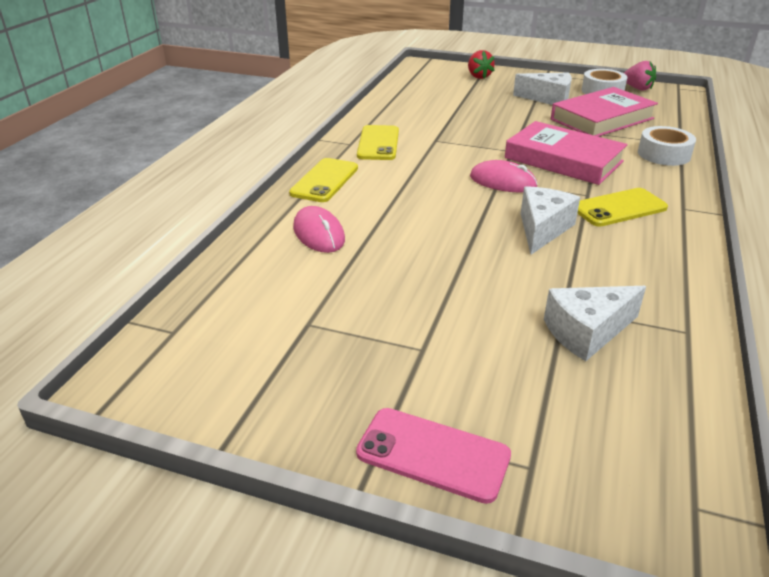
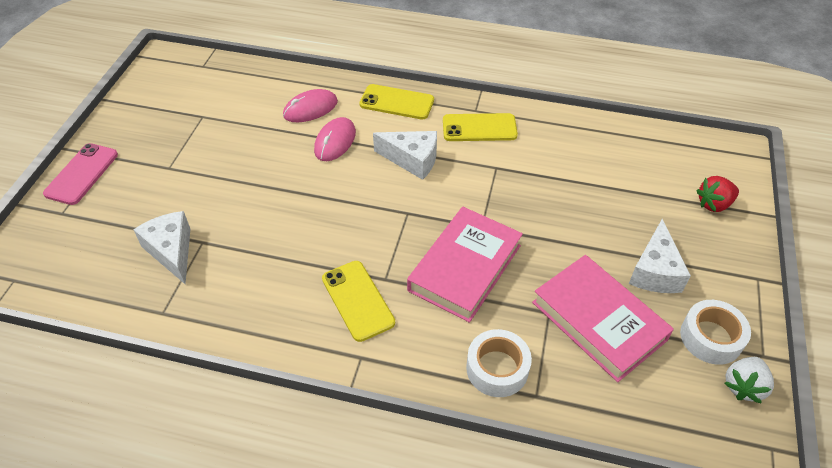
camera: 85 degrees right, 15 degrees up
pink mouse [470,160,538,192] -> pink mouse moved to [314,117,356,161]
white cheese [521,186,580,254] -> white cheese moved to [373,131,437,180]
pink strawberry [624,61,656,91] -> white strawberry [724,357,774,403]

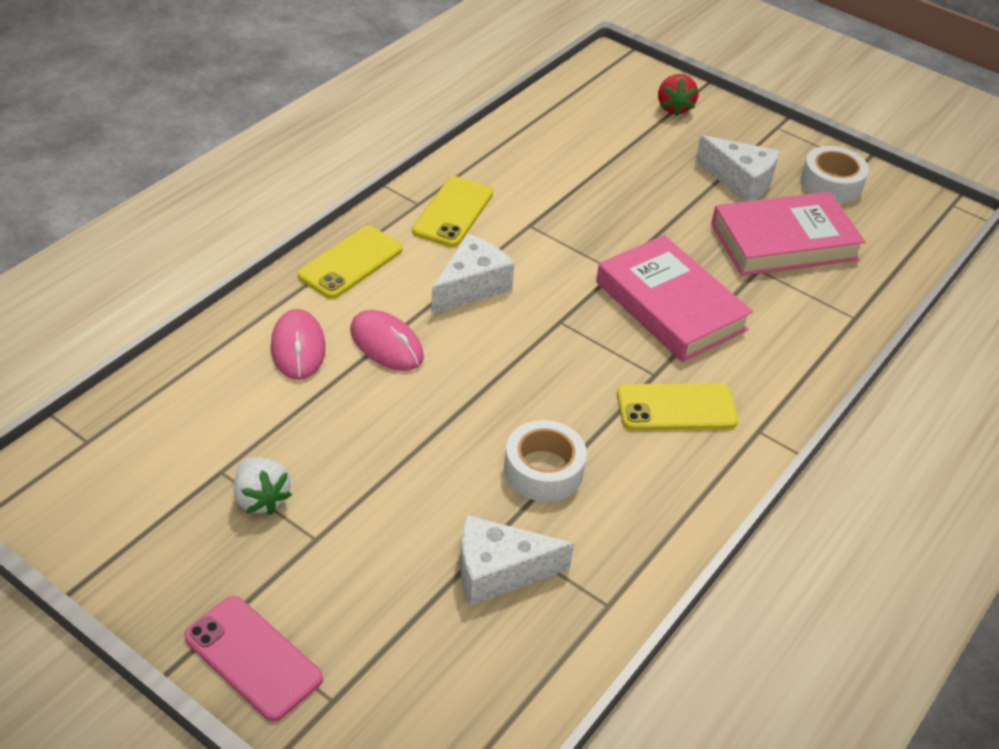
camera: 70 degrees left, 5 degrees down
white tape [466,329,532,397] -> white tape moved to [504,420,587,502]
white strawberry [724,357,774,403] -> white strawberry moved to [234,457,292,515]

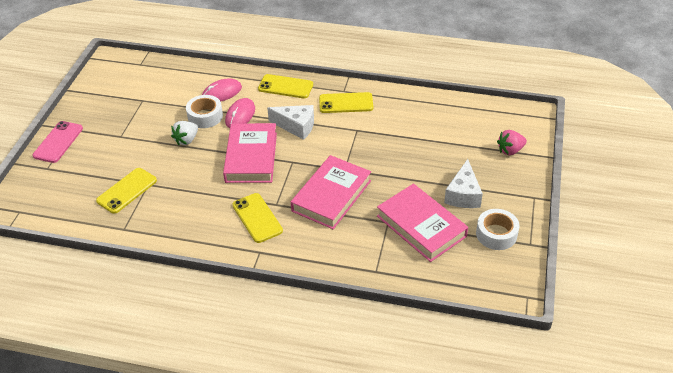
camera: 70 degrees right, 0 degrees up
white strawberry [234,457,292,515] -> white strawberry moved to [171,121,198,145]
white cheese [460,515,574,606] -> yellow phone [96,168,157,214]
white tape [504,420,587,502] -> white tape moved to [186,95,223,128]
red strawberry [658,74,698,116] -> pink strawberry [497,130,527,155]
none -> pink book [223,123,277,183]

